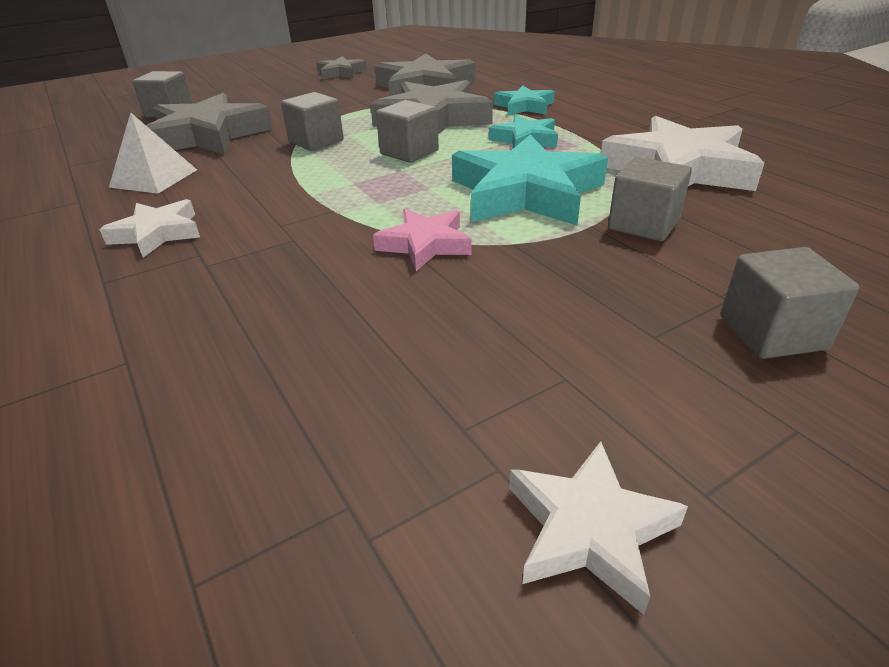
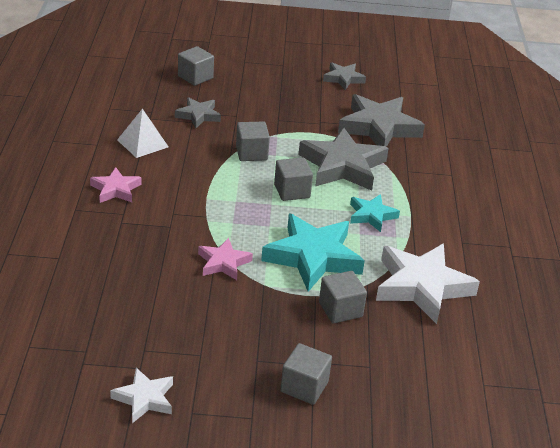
camera: 30 degrees right, 0 degrees up
white star [99,199,200,257] -> pink star [90,167,142,203]
grey star [146,93,273,155] -> grey star [175,97,221,129], size x0.54
turquoise star [494,85,555,115] -> none

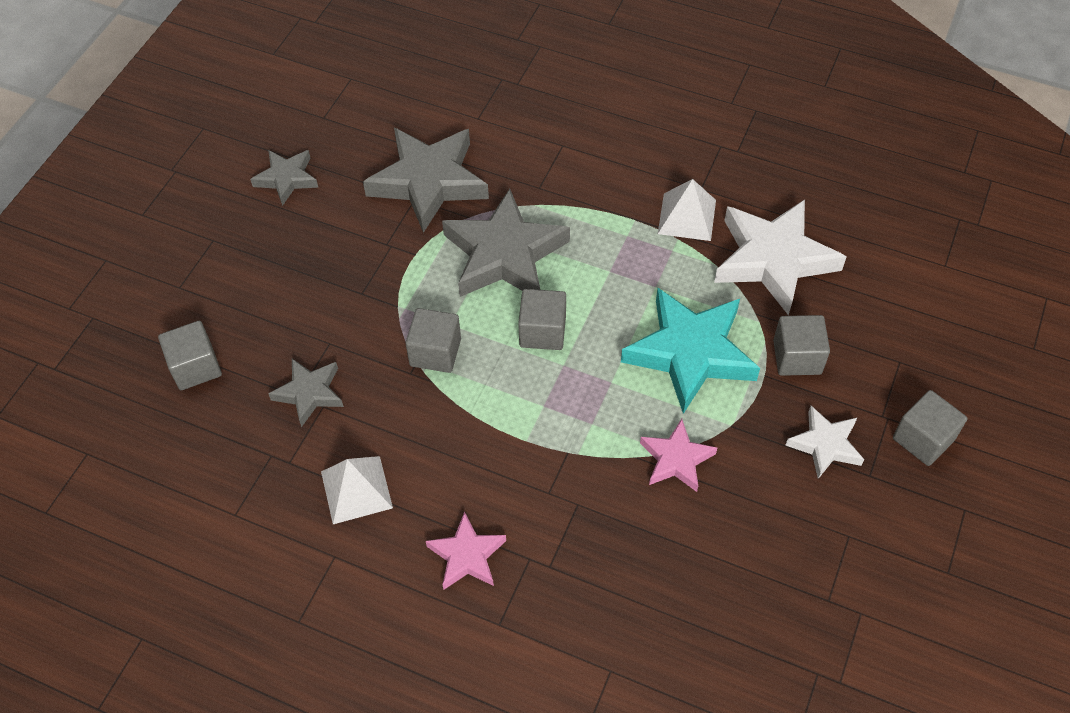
camera: 65 degrees left, 20 degrees up
white star [110,368,173,423] -> white star moved to [786,406,864,479]
turquoise star [350,194,400,232] -> none
none -> white pyramid [658,179,716,241]

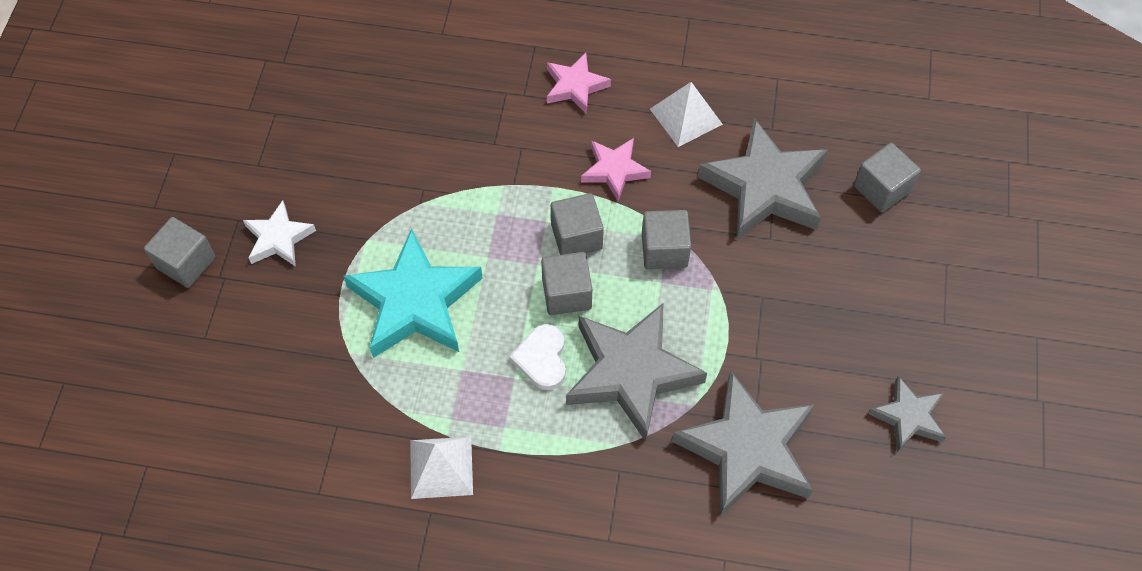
camera: 165 degrees right, 5 degrees up
grey star [268,359,344,427] -> grey star [698,118,828,239], size x1.86
pink star [640,419,717,492] -> pink star moved to [581,138,651,201]
white star [714,199,847,315] -> none
grey cube [773,315,830,376] -> grey cube moved to [551,193,604,255]
none -> white heart [509,324,566,390]

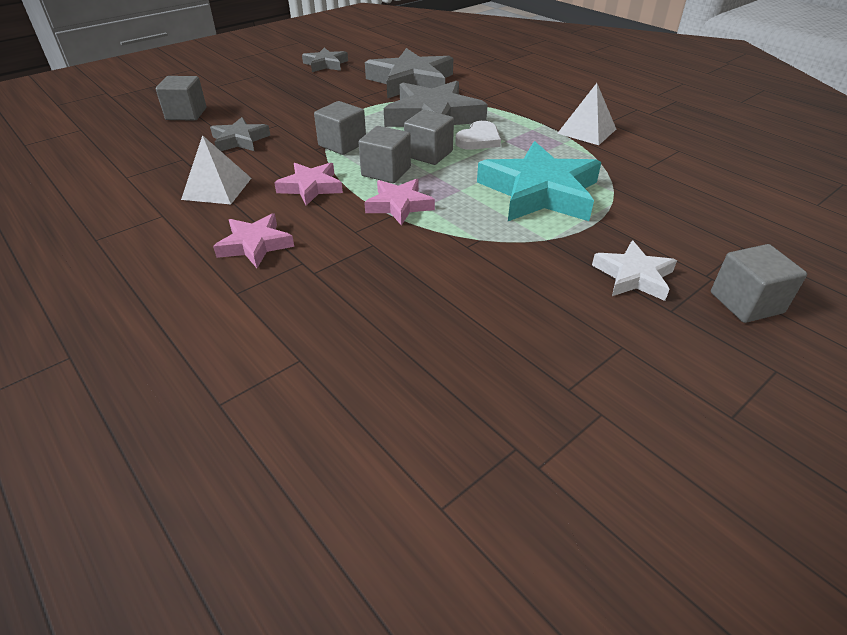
camera: 140 degrees left, 20 degrees down
grey star [698,118,828,239] -> grey star [210,117,270,151], size x0.54
none -> pink star [364,179,435,226]

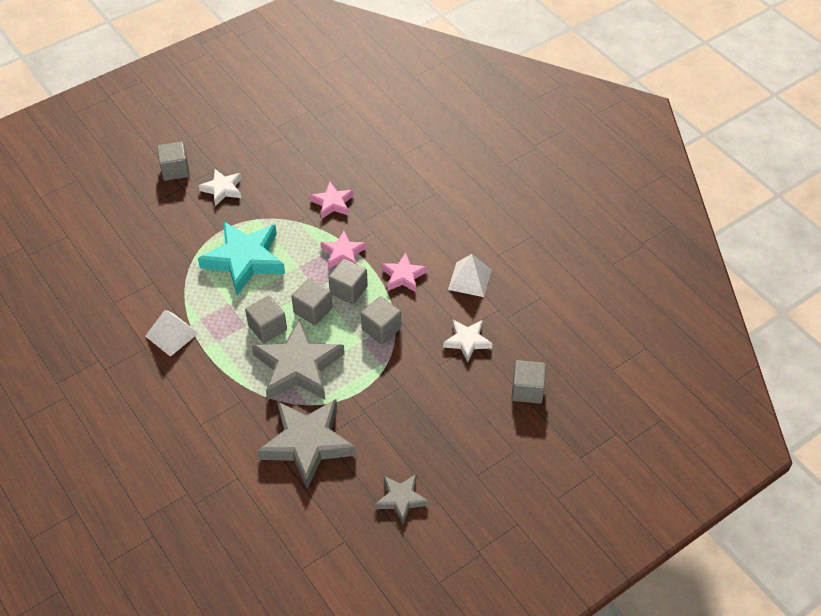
camera: 175 degrees left, 10 degrees up
grey star [210,117,270,151] -> white star [443,320,492,362]
pink star [213,213,294,268] -> pink star moved to [310,182,354,219]
white heart [456,121,501,150] -> grey cube [245,296,287,343]

